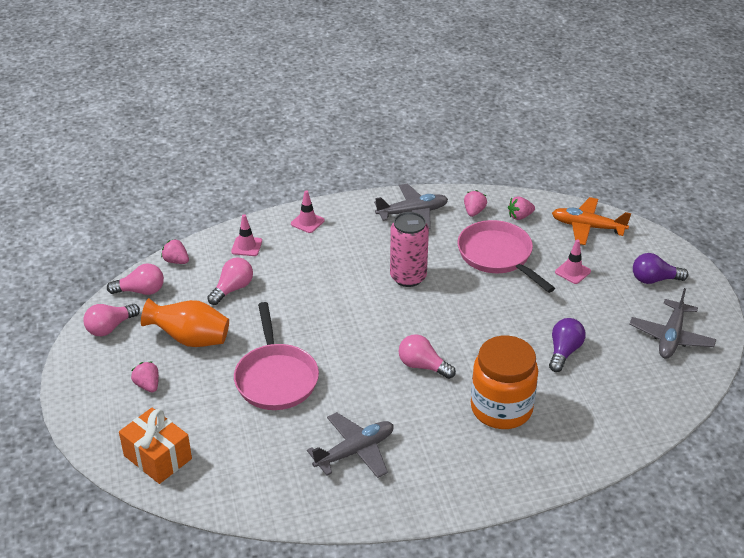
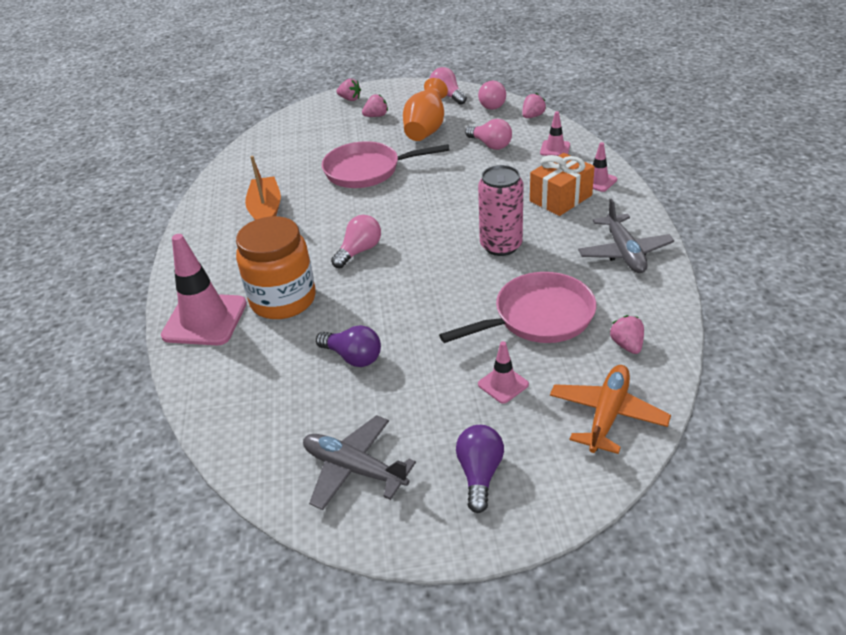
camera: 100 degrees right, 0 degrees up
orange gift [119,408,192,484] -> orange gift moved to [530,153,595,216]
grey plane [307,412,394,478] -> orange boat [245,156,281,220]
pink strawberry [464,190,487,217] -> pink strawberry moved to [336,79,361,101]
none -> pink traffic cone [161,234,247,345]

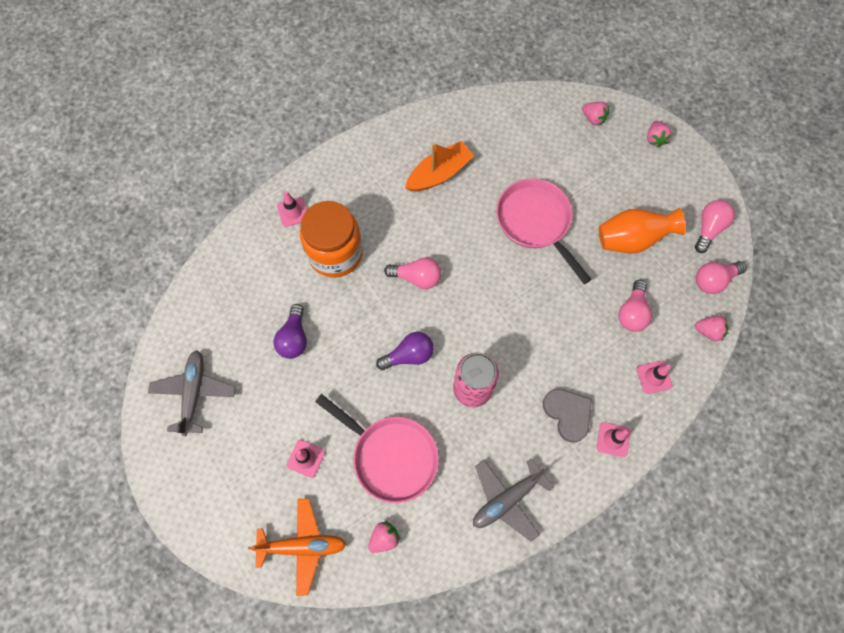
camera: 60 degrees right, 30 degrees up
pink traffic cone [161,234,247,345] -> pink traffic cone [277,191,307,227], size x0.49
pink strawberry [362,94,388,117] -> pink strawberry moved to [582,102,609,126]
purple light bulb [456,425,504,513] -> purple light bulb moved to [376,332,434,370]
orange gift [530,153,595,216] -> grey heart [543,389,592,442]

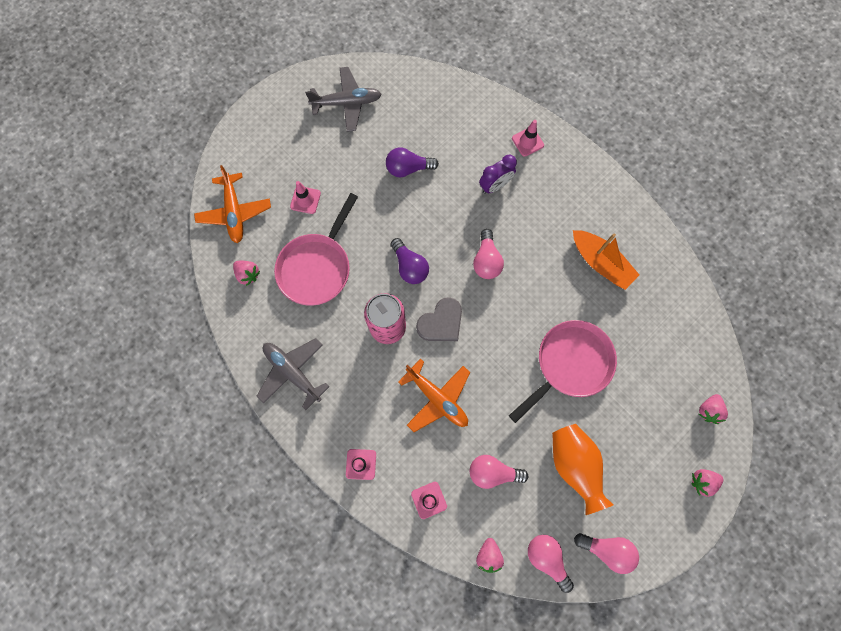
camera: 80 degrees right, 5 degrees up
orange jar [300,201,363,278] -> purple clock [479,155,517,194]
grey heart [543,389,592,442] -> grey heart moved to [416,297,462,341]
none -> orange plane [398,359,470,432]

